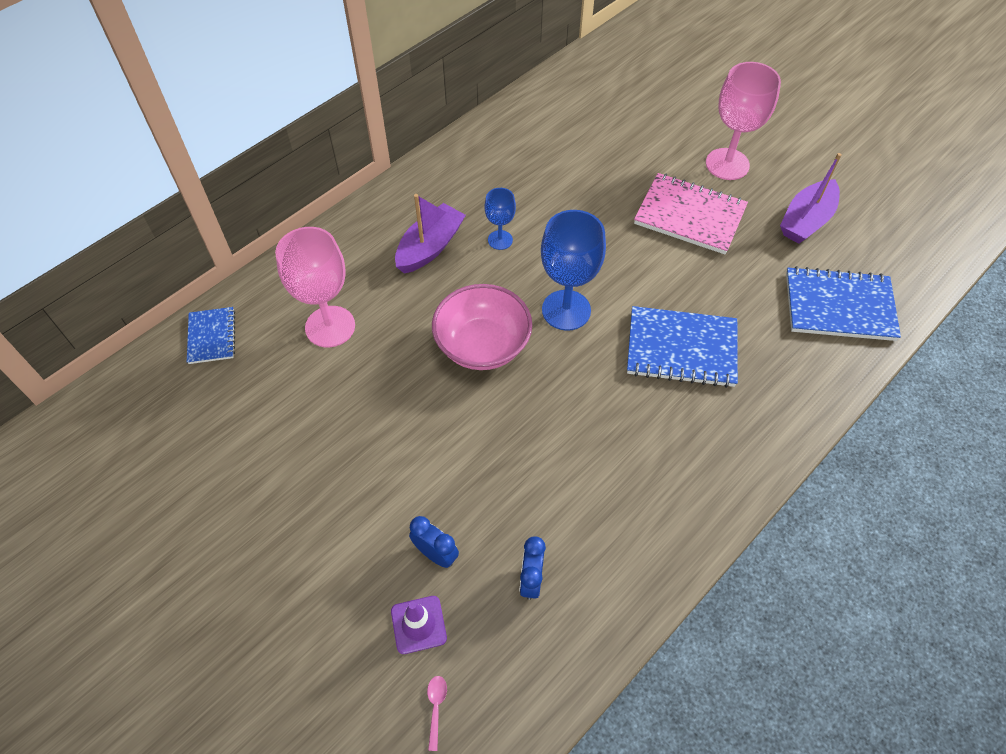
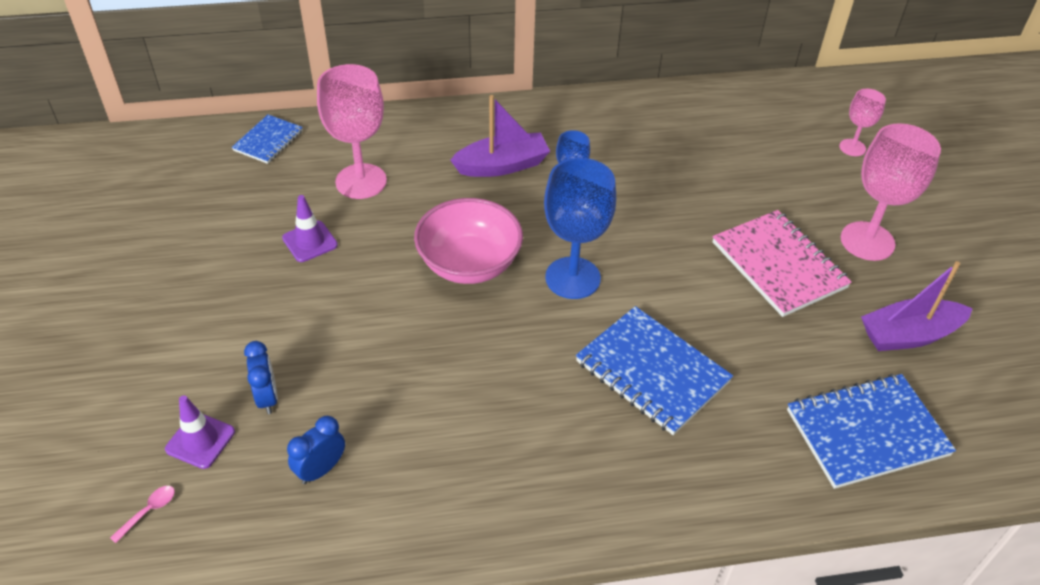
camera: 35 degrees right, 10 degrees down
blue notebook [786,266,901,341] -> blue notebook turned 60 degrees counterclockwise [787,374,956,489]
none -> purple traffic cone [282,195,338,262]
none -> pink goblet [839,89,886,156]

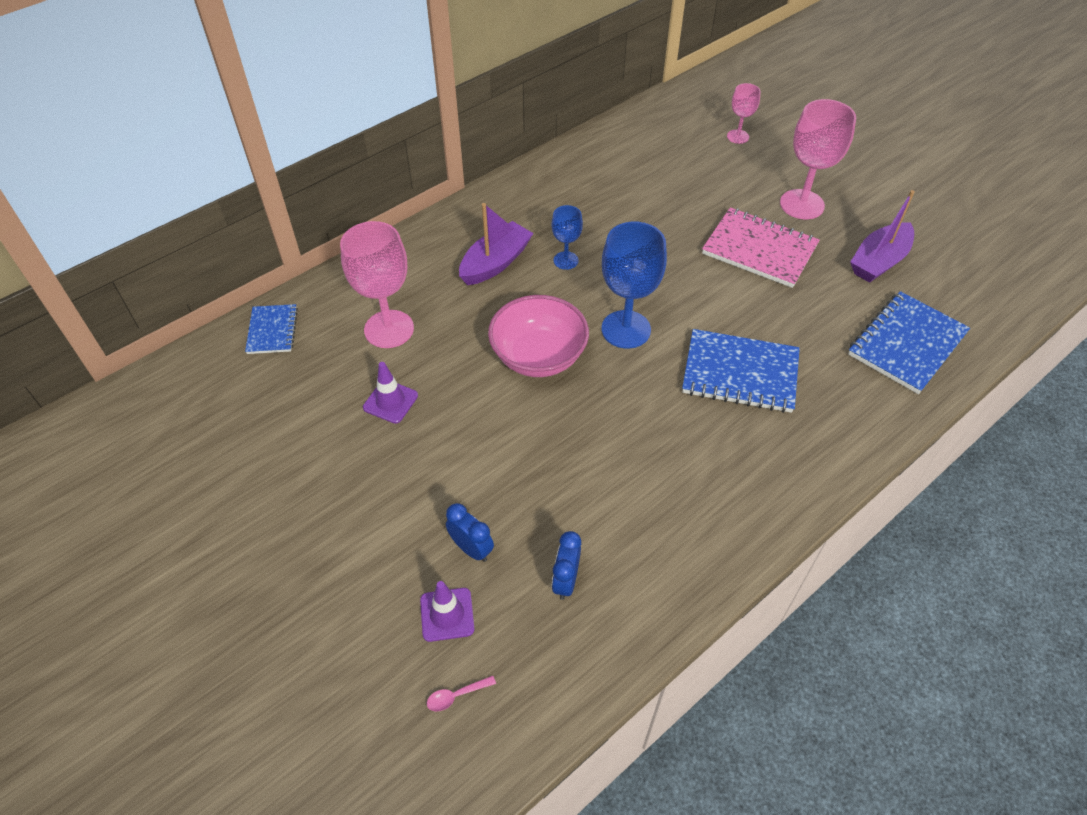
camera: 30 degrees left, 5 degrees up
pink spoon [110,486,175,543] -> pink spoon turned 120 degrees counterclockwise [427,676,496,711]

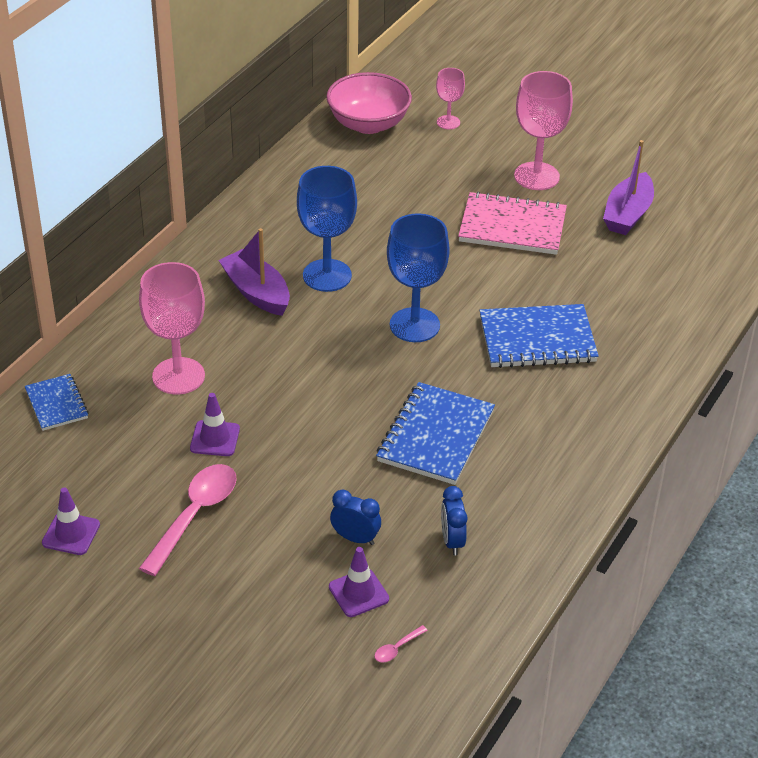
camera: 20 degrees left, 10 degrees down
purple boat [459,203,534,285] -> purple boat turned 60 degrees counterclockwise [219,228,290,316]
pink bowl [488,295,589,377] -> pink bowl moved to [326,72,412,134]
blue goblet [552,205,583,270] -> blue goblet [297,166,357,292], size x1.85
blue notebook [848,291,970,394] -> blue notebook moved to [376,382,495,485]
none -> purple traffic cone [42,488,100,555]
none -> pink spoon [139,464,237,576]

